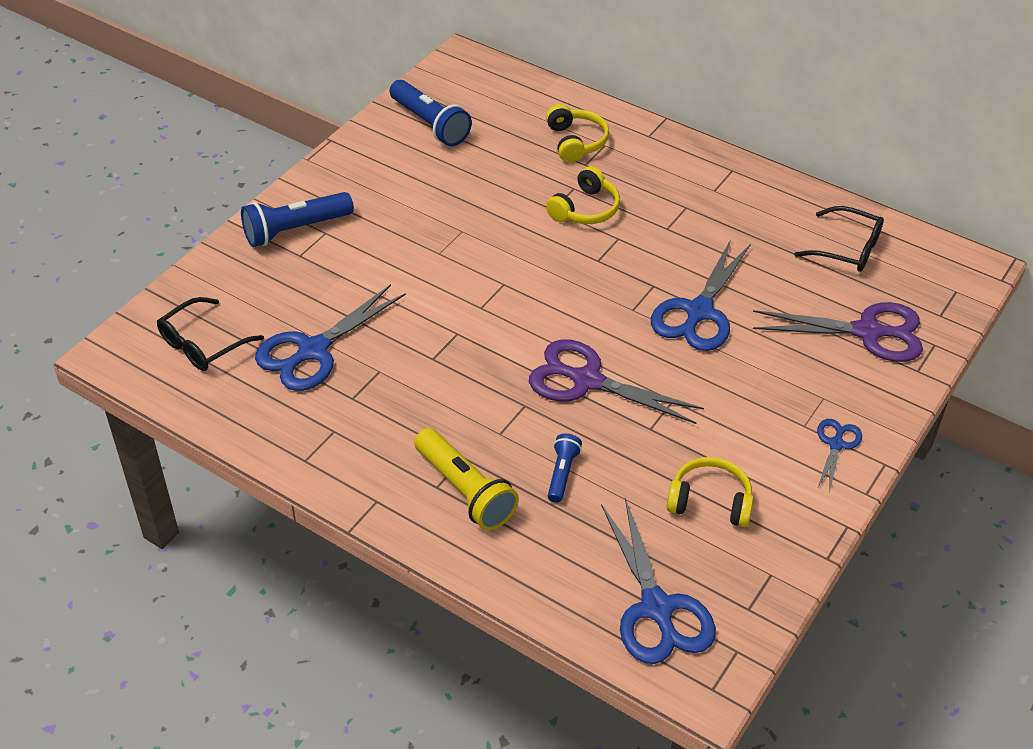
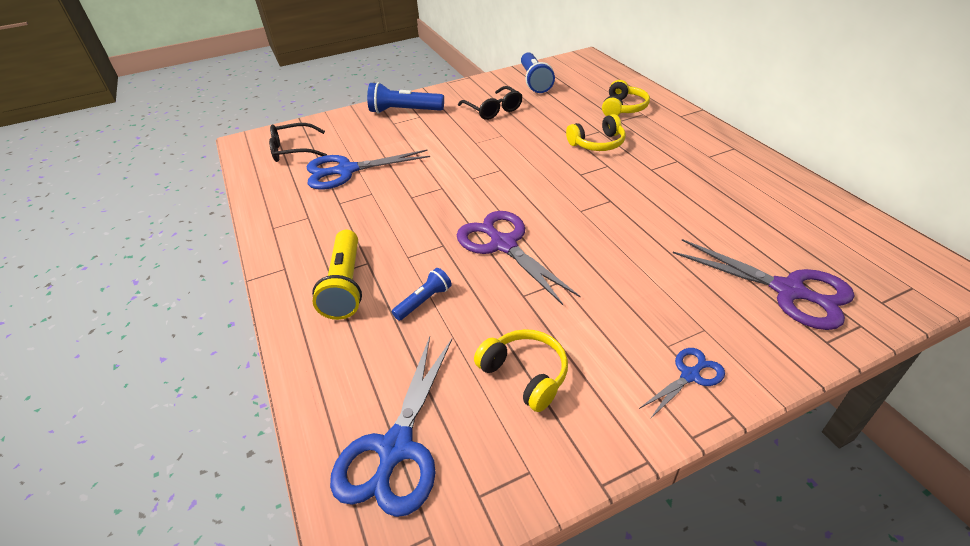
camera: 35 degrees right, 5 degrees down
blue scissors [651,239,751,351] -> none
black glasses [794,206,884,272] -> black glasses moved to [458,86,523,120]

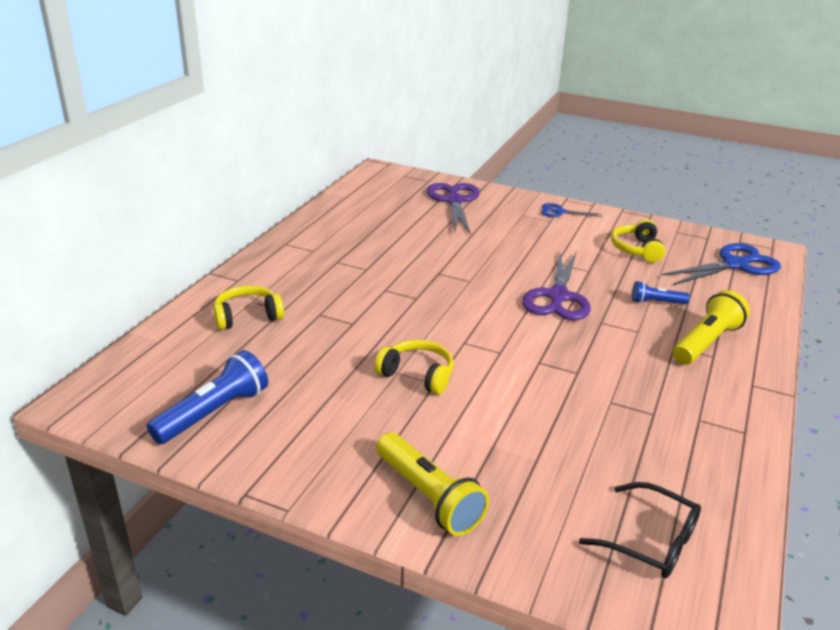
camera: 135 degrees left, 10 degrees down
blue scissors [307,150,430,190] -> none
blue flashlight [367,82,444,114] -> yellow flashlight [376,432,489,536]
black glasses [458,86,523,120] -> none
yellow headphones [566,114,626,151] -> yellow headphones moved to [374,340,453,395]

